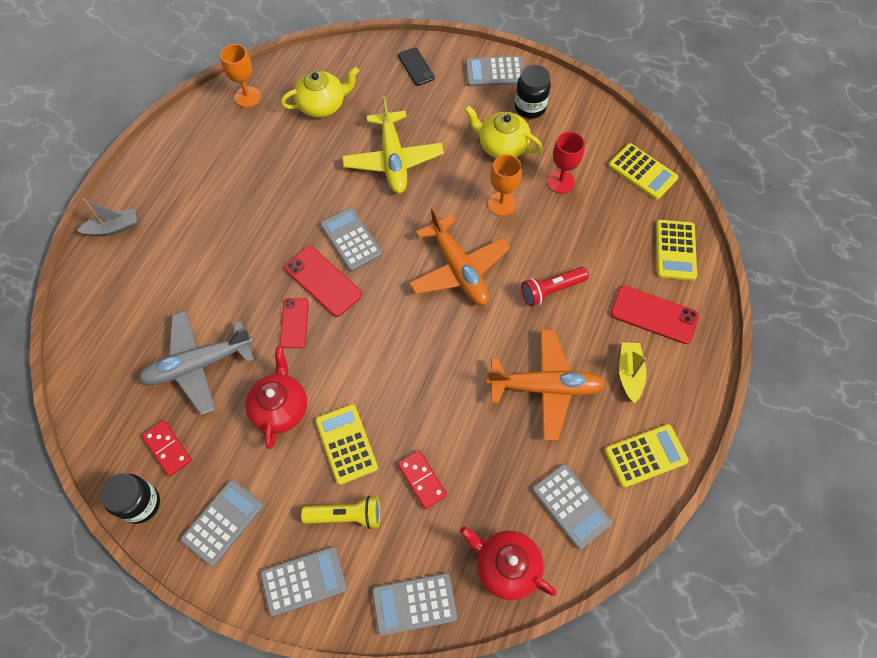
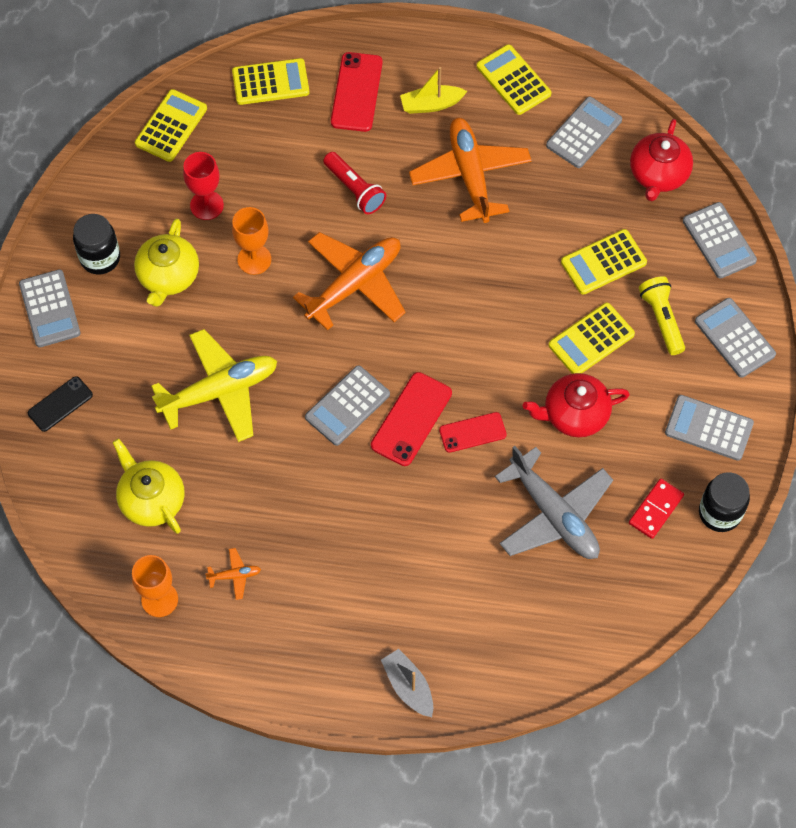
camera: 105 degrees left, 0 degrees up
red domino [398,450,447,509] -> yellow calculator [561,229,647,295]
none -> orange plane [205,548,261,600]

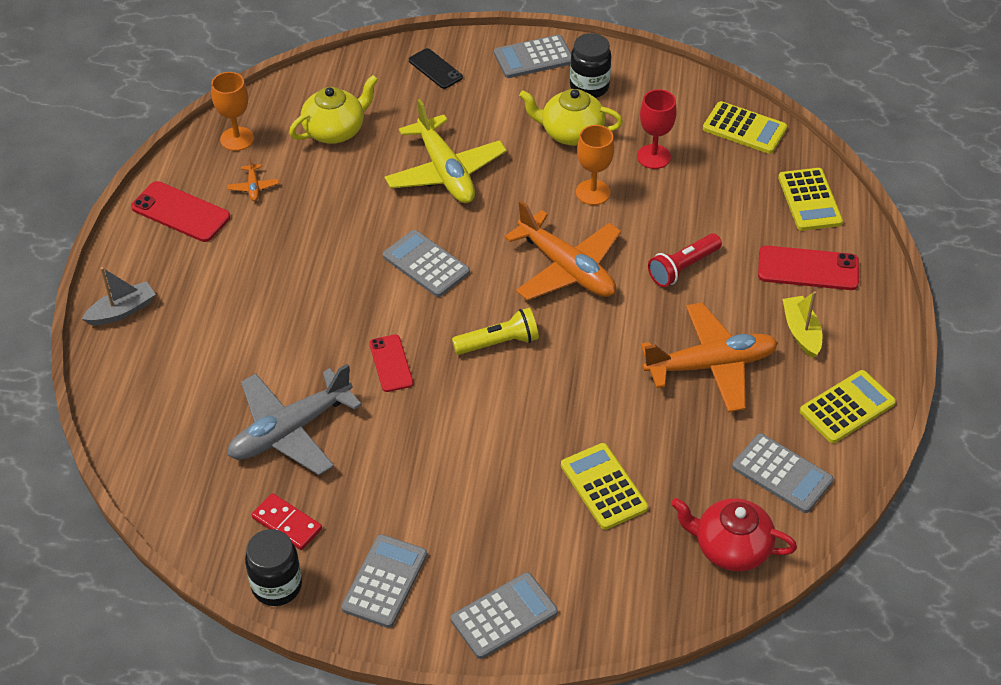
camera: 90 degrees right, 15 degrees down
red phone [371,372,452,466] -> red phone moved to [131,181,230,242]
red teapot [523,373,630,437] -> none
yellow calculator [549,303,635,374] -> none
yellow flashlight [639,276,685,355] -> yellow flashlight moved to [452,308,539,355]
grey calculator [683,202,757,279] -> none

